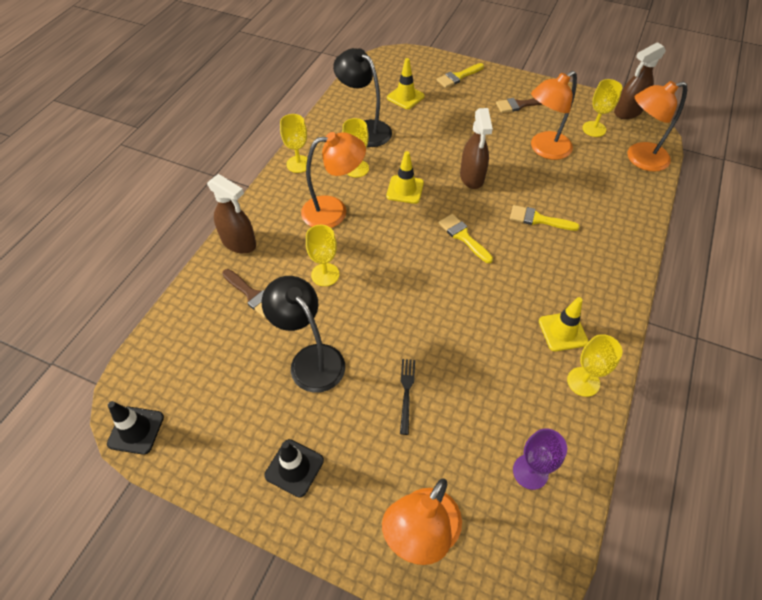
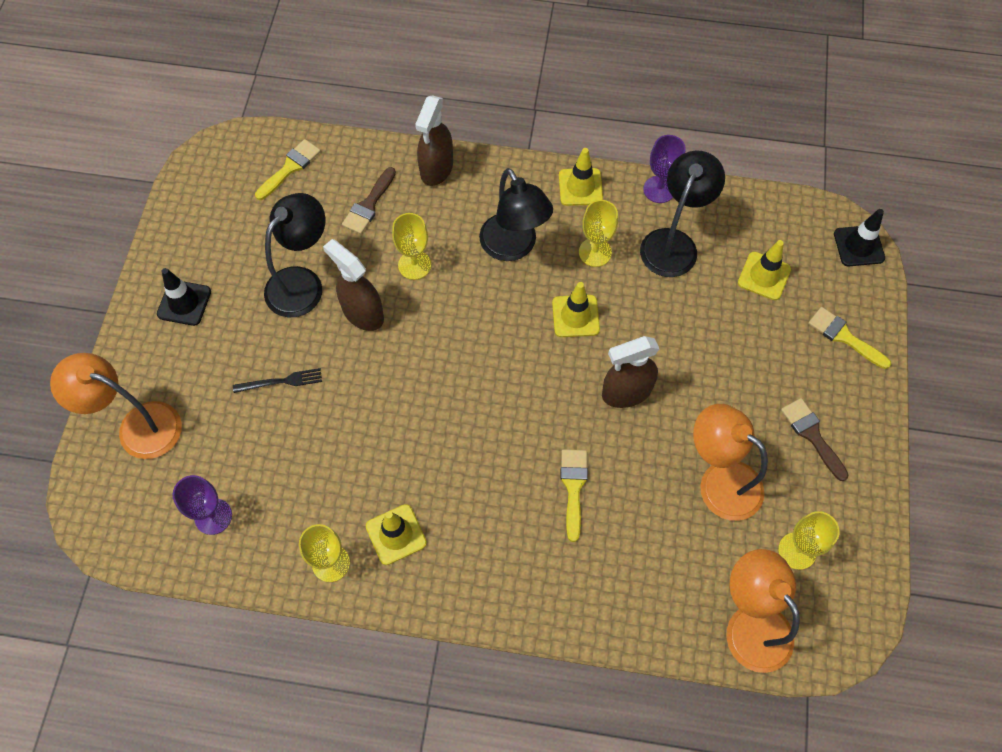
camera: 75 degrees right, 10 degrees up
black traffic cone [107,401,164,455] -> black traffic cone moved to [834,209,885,266]
yellow goblet [280,114,308,173] -> yellow traffic cone [559,148,603,206]
orange lamp [301,132,366,228] -> black lamp [479,168,553,261]
yellow brush [439,214,493,263] -> yellow brush moved to [255,139,321,200]
brown spray bottle [614,42,666,119] -> brown spray bottle moved to [323,239,384,331]
none -> purple goblet [643,135,686,203]

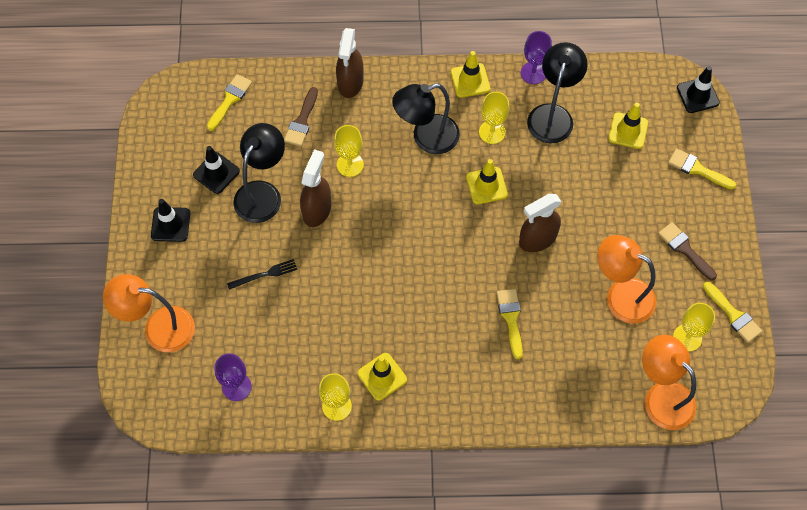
camera: 10 degrees left, 0 degrees up
brown spray bottle [323,239,384,331] -> brown spray bottle turned 75 degrees clockwise [300,149,331,227]
black lamp [479,168,553,261] -> black lamp turned 105 degrees clockwise [392,83,460,154]
none -> black traffic cone [193,146,240,194]
none -> yellow brush [703,282,762,343]

